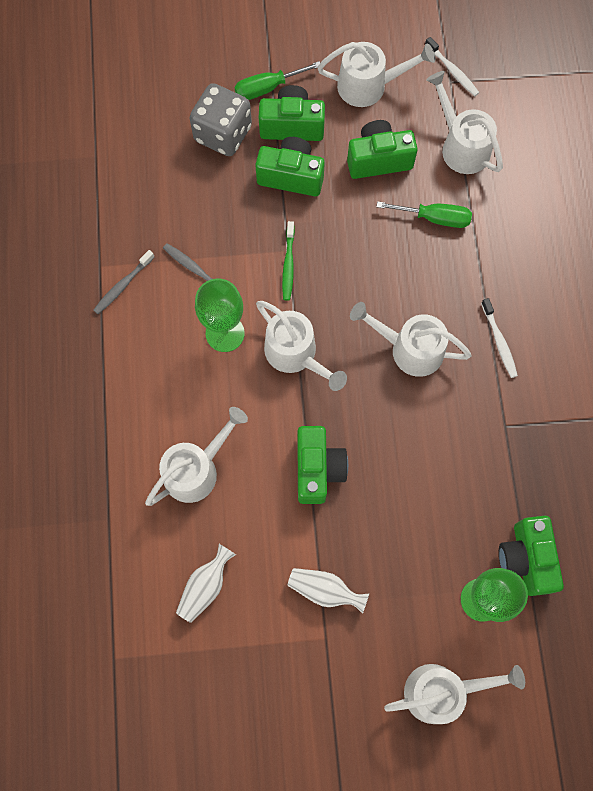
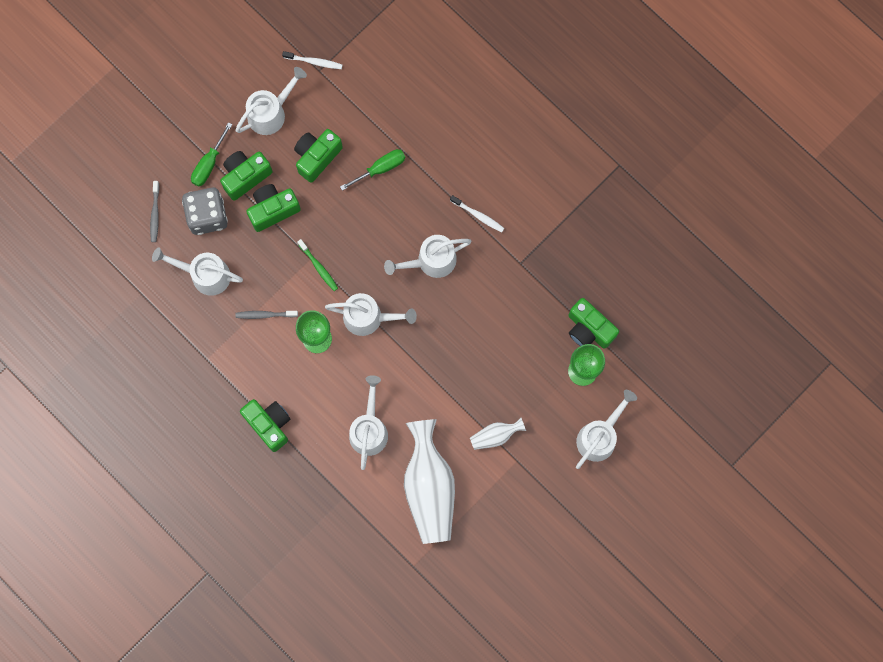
camera: 40 degrees left, 5 degrees up
grey toothbrush [94,250,155,314] -> grey toothbrush moved to [150,181,159,242]
white vase [176,544,236,623] -> white vase [404,419,455,544], size x2.16
green camera [297,426,348,504] -> green camera moved to [240,399,290,452]
white watering can [426,71,503,174] -> white watering can moved to [152,247,243,296]

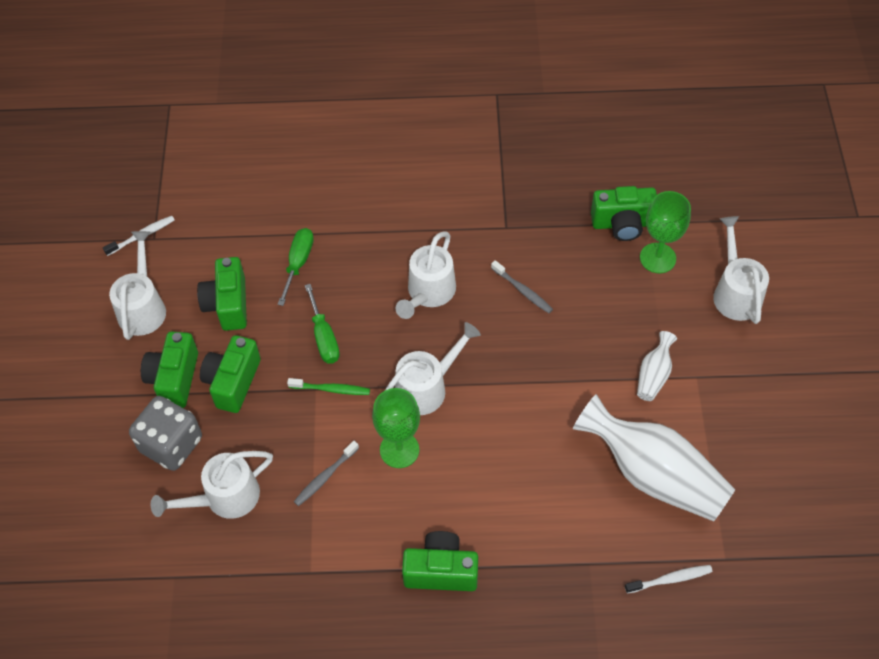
camera: 45 degrees left, 20 degrees down
grey toothbrush [150,181,159,242] -> grey toothbrush moved to [491,260,553,313]
green screwdriver [191,122,233,187] -> green screwdriver moved to [305,284,340,364]
white watering can [349,375,388,470] -> none
white toothbrush [450,195,504,233] -> white toothbrush moved to [625,565,713,594]

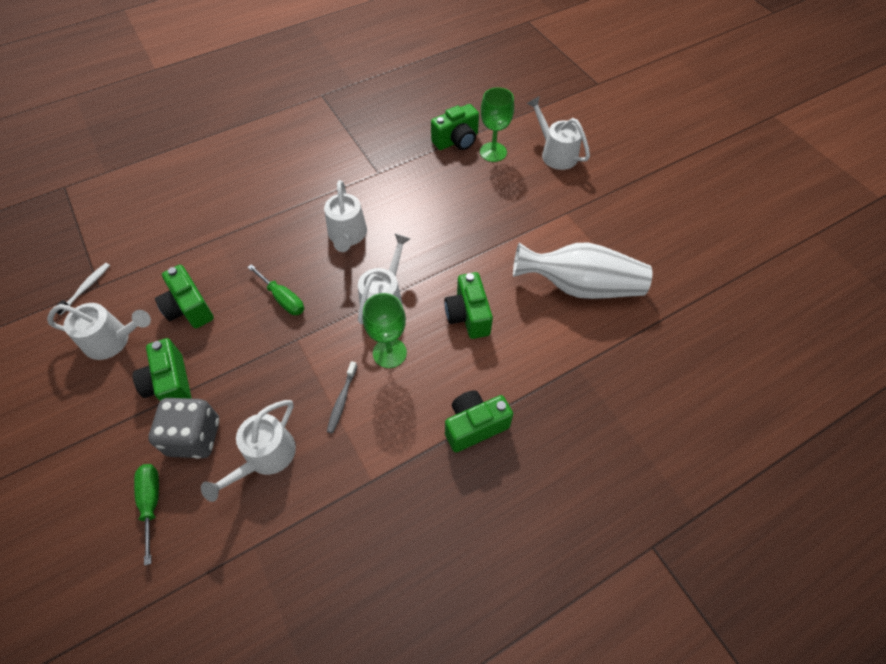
camera: 30 degrees left, 0 degrees up
white watering can [109,231,166,340] -> white watering can turned 120 degrees clockwise [47,303,151,360]
green camera [200,335,261,413] -> green camera moved to [444,272,493,339]
green screwdriver [277,228,314,306] -> green screwdriver moved to [134,464,159,566]
green toothbrush [287,378,370,395] -> none
grey toothbrush [491,260,553,313] -> none
white toothbrush [625,565,713,594] -> none
white vase [637,331,677,401] -> none

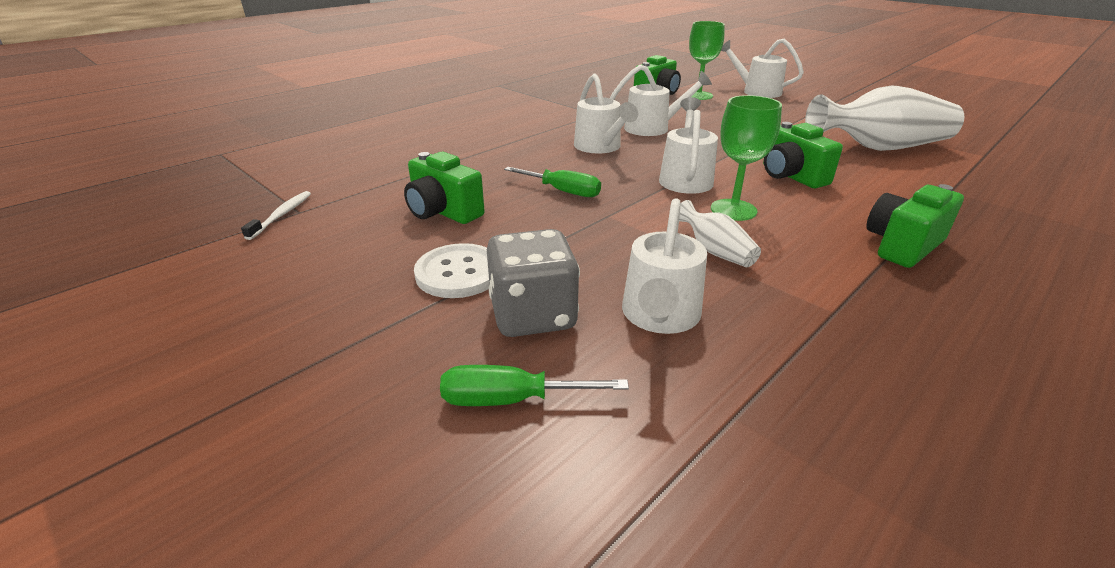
camera: 15 degrees left, 25 degrees down
white watering can [47,303,151,360] -> white watering can moved to [610,65,712,136]
green camera [132,338,192,401] -> white button [414,243,489,298]
green screwdriver [134,464,159,566] -> green screwdriver turned 60 degrees counterclockwise [440,365,629,406]
grey toothbrush [327,361,357,433] -> white vase [679,200,761,267]

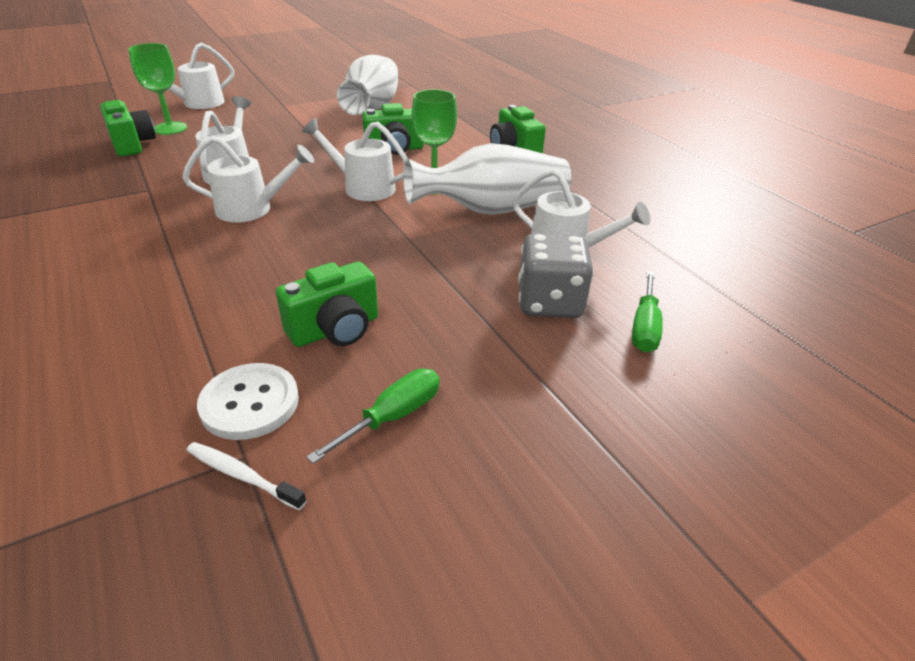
camera: 75 degrees left, 5 degrees up
white button [414,243,489,298] -> white button moved to [197,363,299,440]
green screwdriver [504,167,601,197] -> green screwdriver moved to [306,369,440,464]
white vase [679,200,761,267] -> white vase [403,143,571,215], size x2.16

